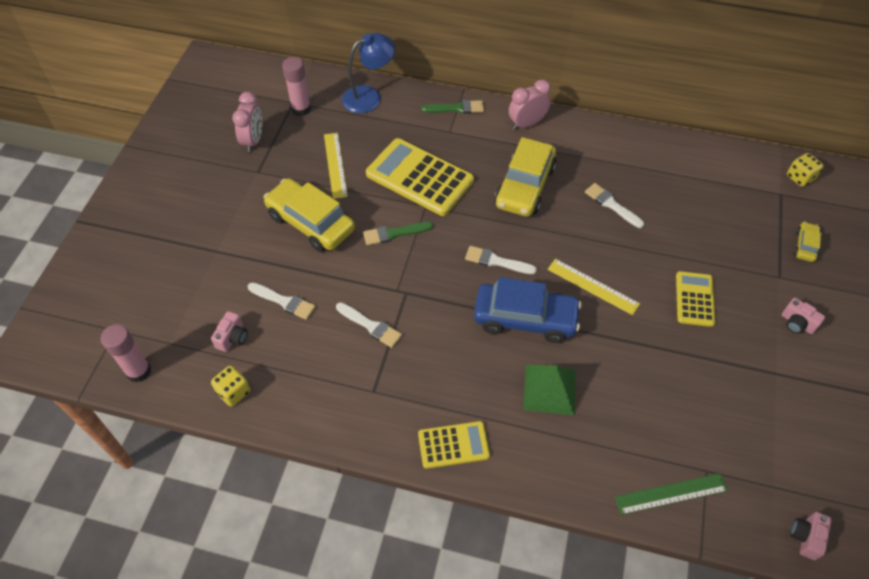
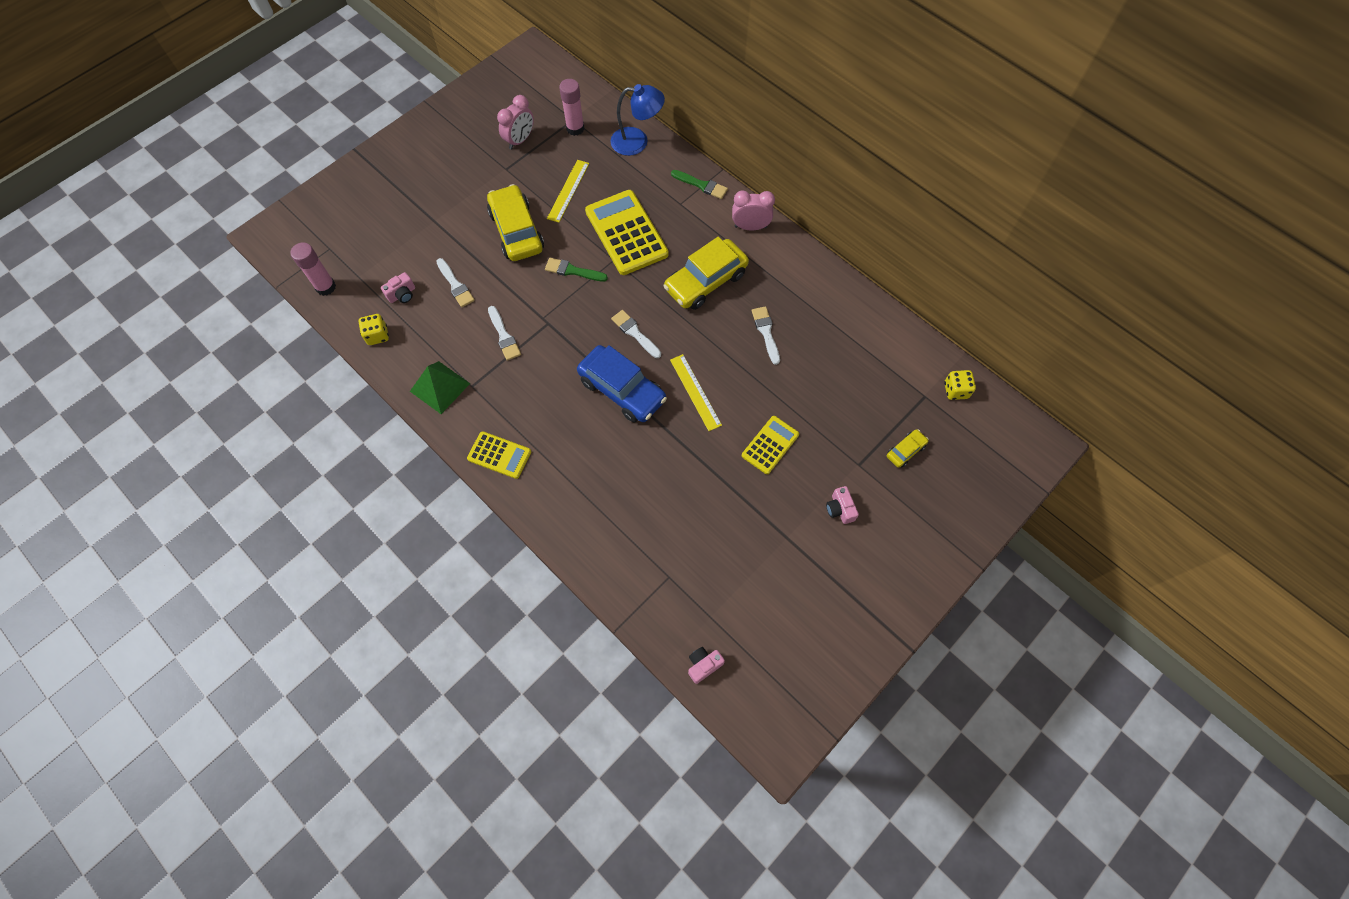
camera: 30 degrees right, 10 degrees up
green pyramid [523,365,576,416] -> green pyramid moved to [410,361,470,414]
green ruler [615,473,728,515] -> none

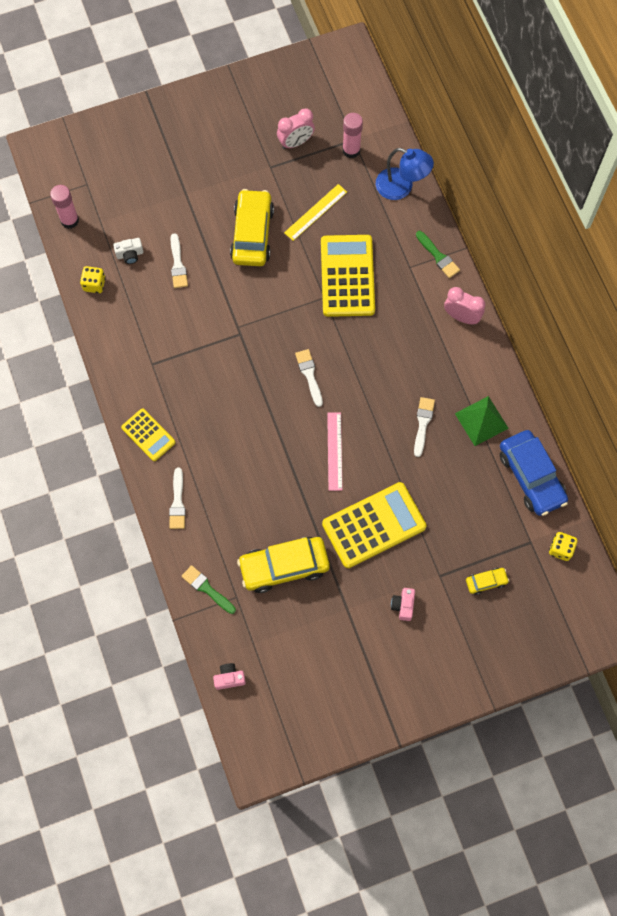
camera: 25 degrees right, 5 degrees up
pink camera [381,272,415,303] -> white camera [113,238,144,264]
green pyramid [410,361,470,414] -> green pyramid moved to [455,396,509,446]
white brush [488,306,521,361] -> white brush moved to [169,468,186,529]
green brush [545,258,608,282] -> green brush moved to [182,565,236,614]
blue car [577,345,667,423] -> blue car moved to [500,430,568,516]
yellow car [663,237,749,310] -> yellow car moved to [237,537,330,593]
yellow ruler [670,354,722,431] -> pink ruler [327,412,342,491]
yellow calculator [742,416,799,474] -> yellow calculator [322,482,426,568], size x1.79

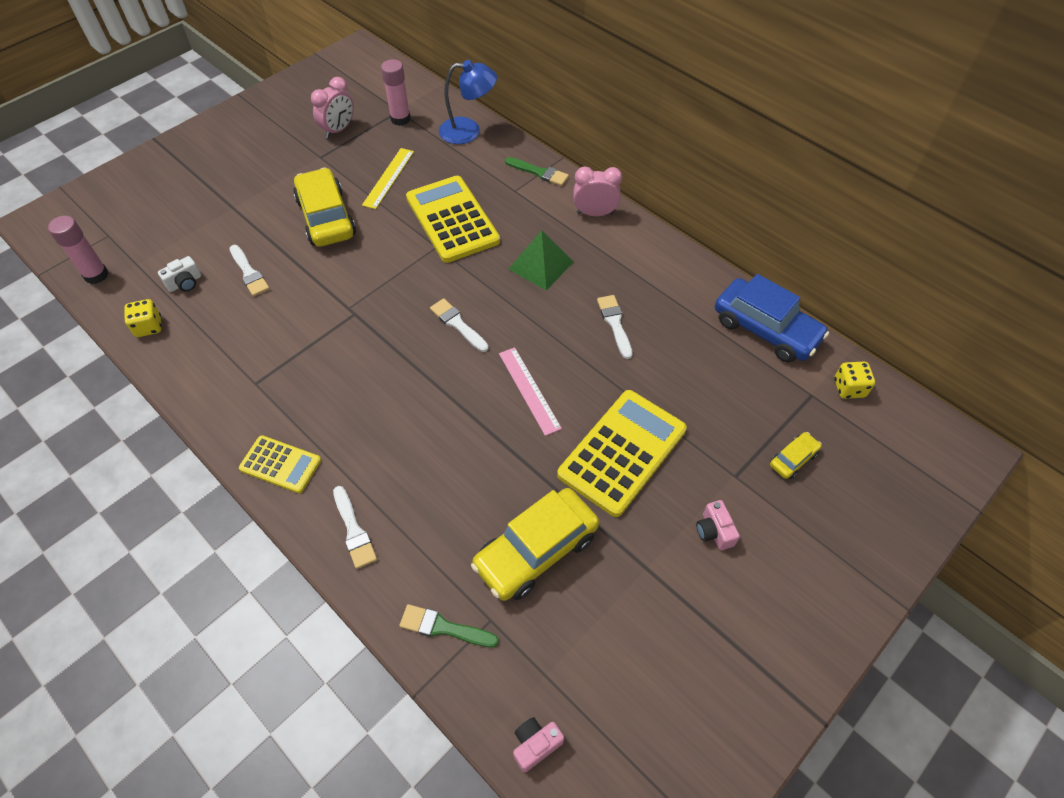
camera: 25 degrees left, 15 degrees down
green pyramid [455,396,509,446] -> green pyramid moved to [509,230,574,291]

